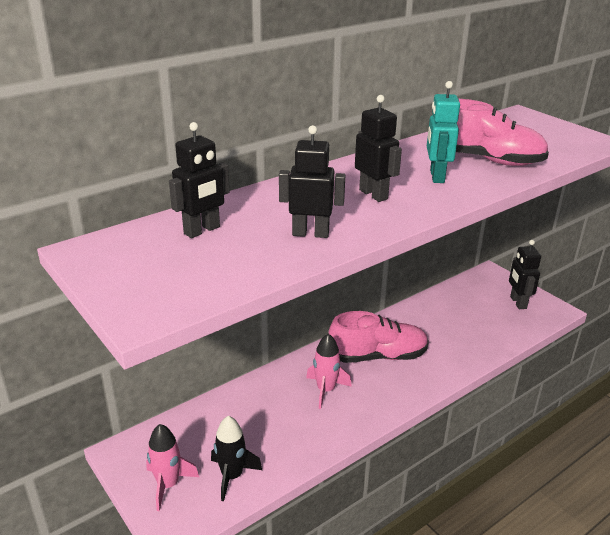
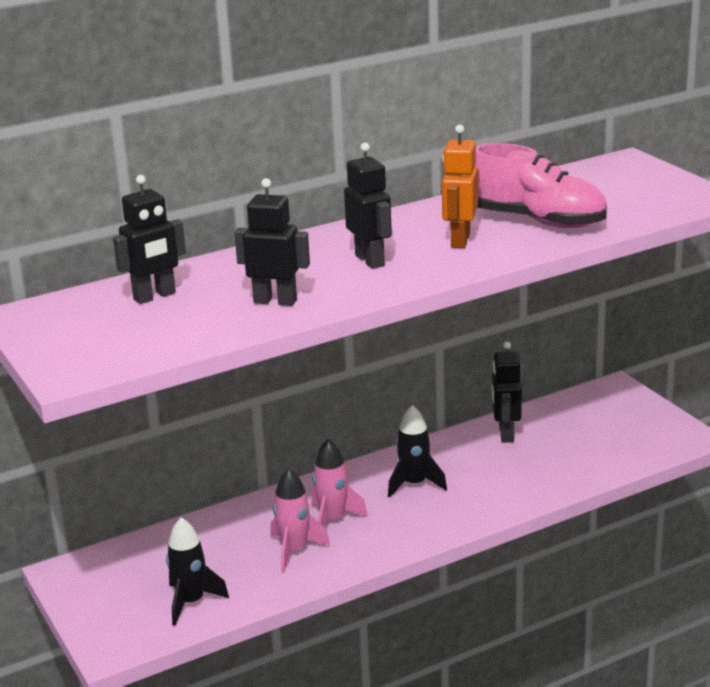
camera: 10 degrees right, 5 degrees down
pink rocket [146,424,199,511] -> pink rocket moved to [270,468,330,572]
pink shoe [329,311,429,363] -> black rocket [388,405,447,498]
turquoise robot [427,81,460,183] -> orange robot [442,124,478,248]
black robot [509,240,541,309] -> black robot moved to [492,342,522,443]

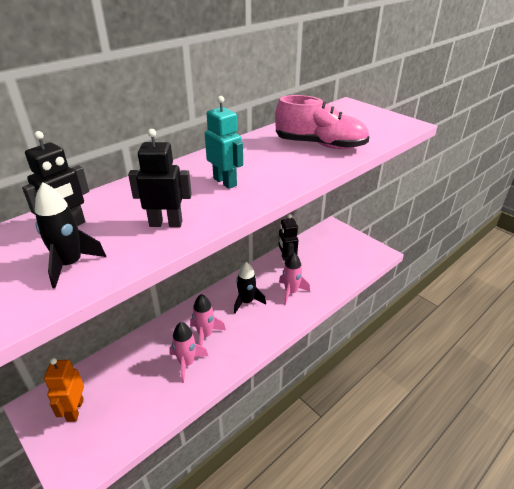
camera: 15 degrees left, 10 degrees up
black rocket [166,517,229,626] -> black rocket moved to [35,182,106,289]
black robot [344,142,392,269] -> turquoise robot [205,96,243,189]
orange robot [442,124,478,248] -> orange robot moved to [44,358,84,422]
none -> pink rocket [279,253,310,305]

